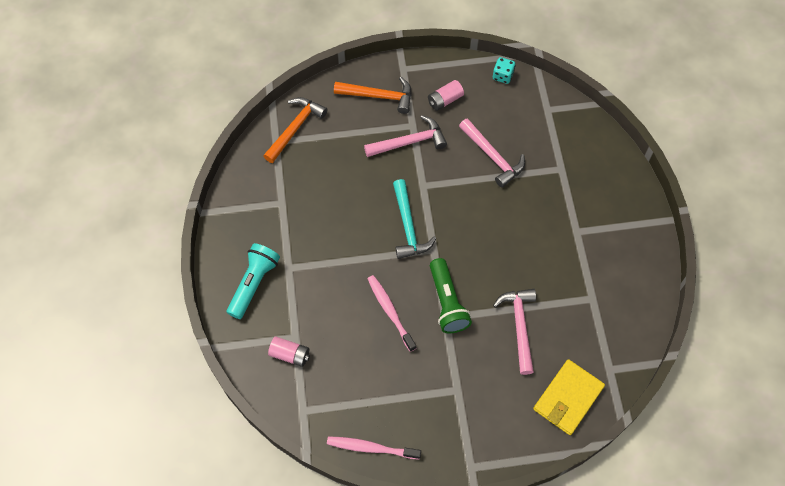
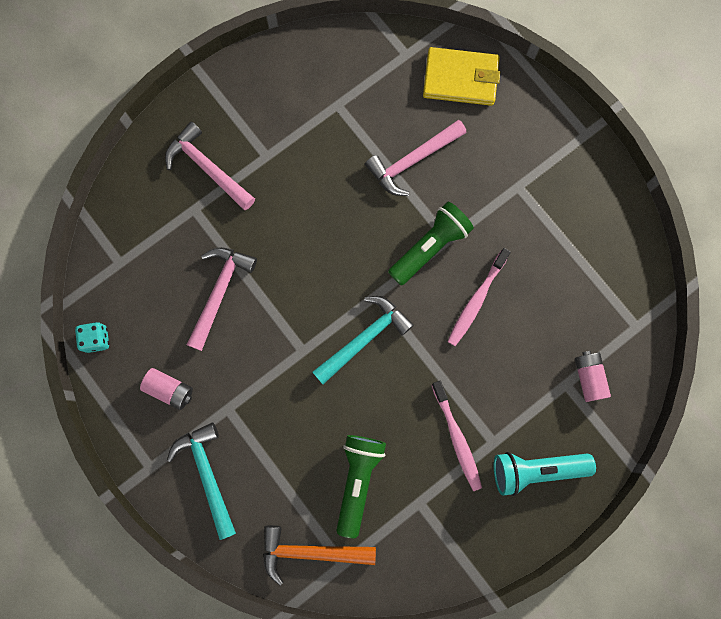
camera: 120 degrees left, 15 degrees up
pink toothbrush [327,436,421,460] -> pink toothbrush moved to [432,381,482,491]
orange hammer [334,77,412,114] -> turquoise hammer [167,422,236,540]
pink hammer [364,115,447,157] -> pink hammer moved to [165,121,255,210]
none -> green flashlight [337,435,386,538]

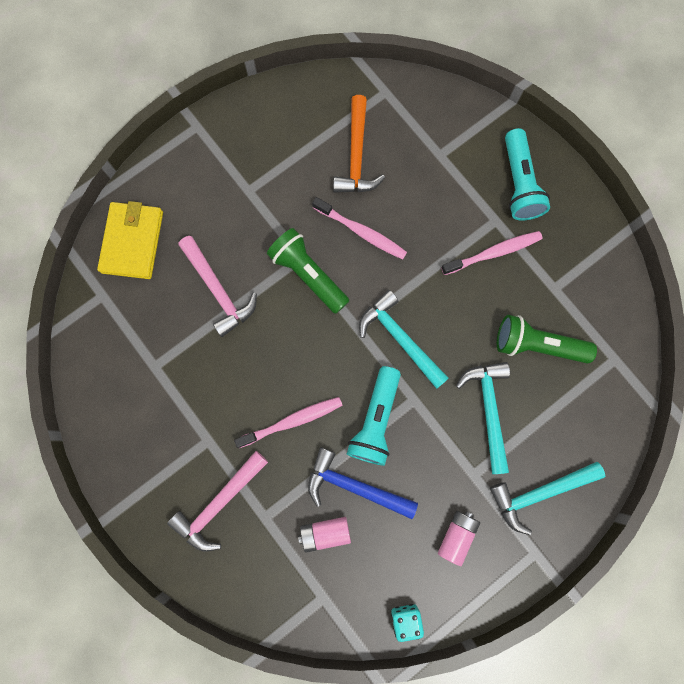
camera: 90 degrees left, 0 degrees up
pink hammer [186,247,257,351] -> blue hammer [308,447,418,519]
orange hammer [263,525,376,586] -> orange hammer moved to [333,95,385,193]
pink battery [575,351,611,402] -> pink battery moved to [298,517,351,553]
none -> pink toothbrush [234,397,343,448]
none -> turquoise flashlight [347,366,401,466]
none -> turquoise hammer [456,362,510,474]

